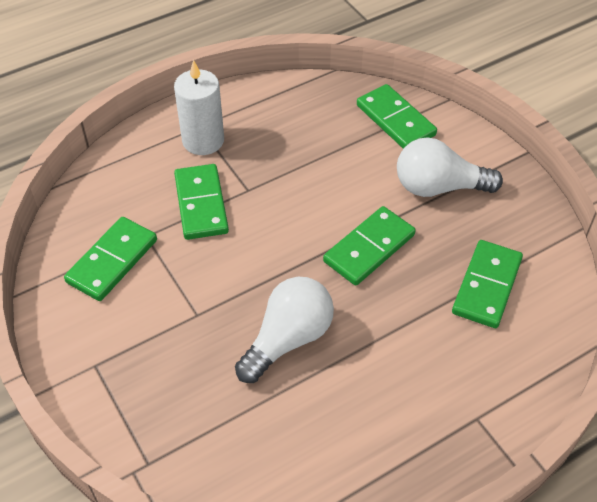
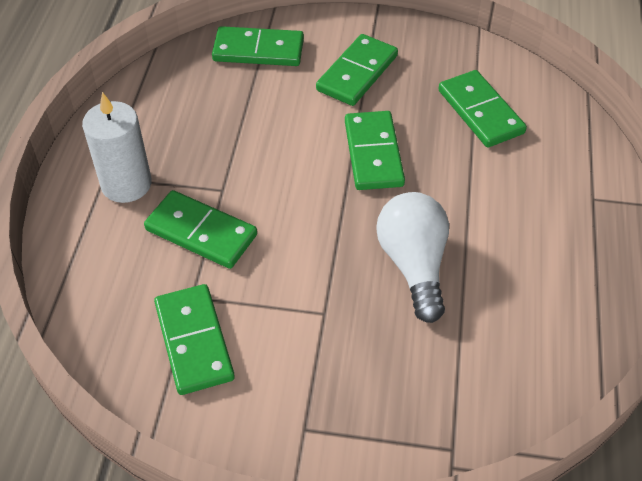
camera: 50 degrees left, 0 degrees up
white light bulb [397,138,503,197] -> green domino [316,34,398,106]

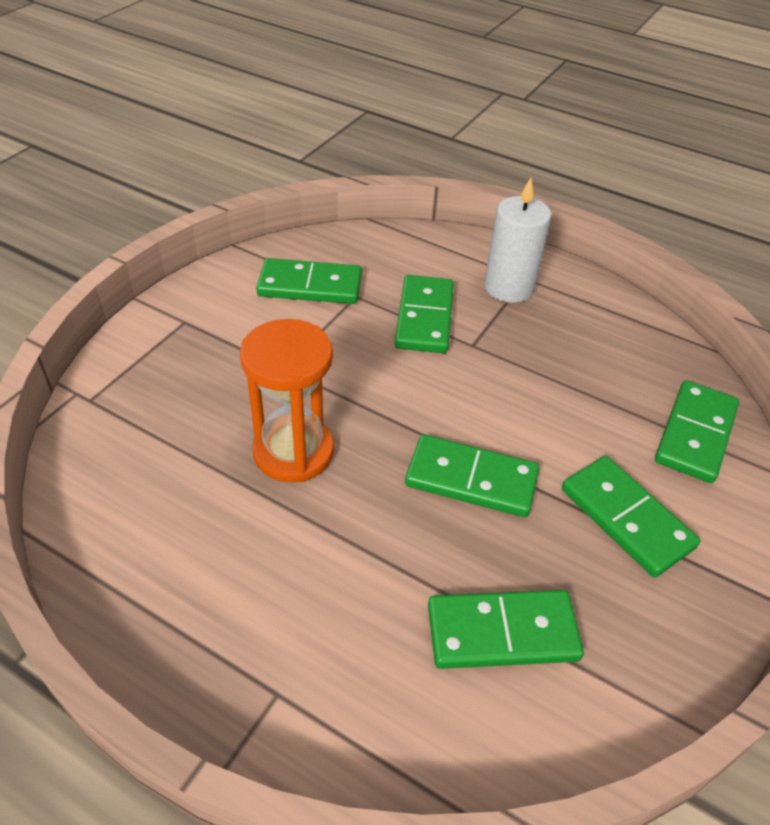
camera: 110 degrees right, 5 degrees down
green domino [144,190,257,269] -> green domino turned 45 degrees counterclockwise [395,275,454,353]
white light bulb [376,192,449,323] -> orange hourglass [240,319,334,483]

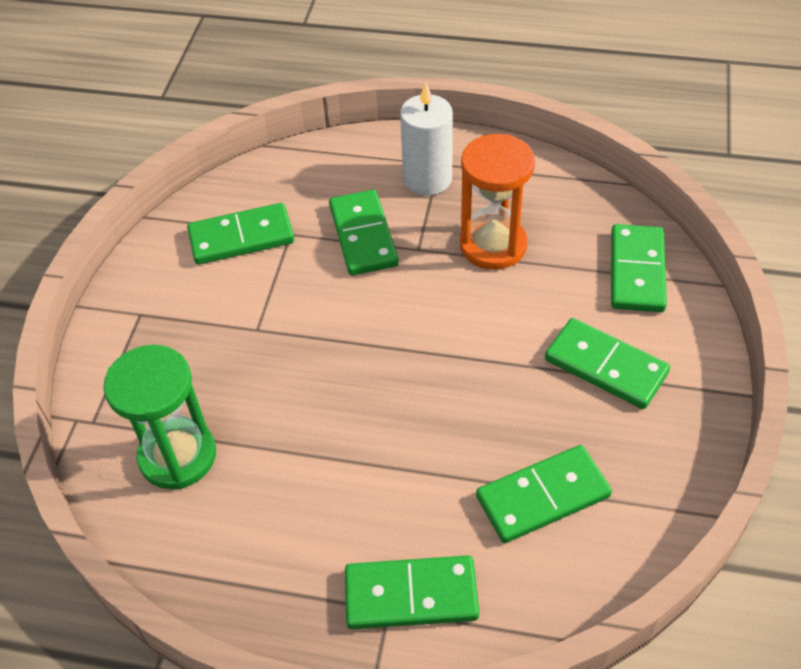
camera: 15 degrees left, 5 degrees up
orange hourglass [240,319,334,483] -> orange hourglass moved to [460,134,535,270]
green domino [405,434,540,517] -> green domino moved to [345,555,479,629]
none -> green hourglass [103,345,216,489]

